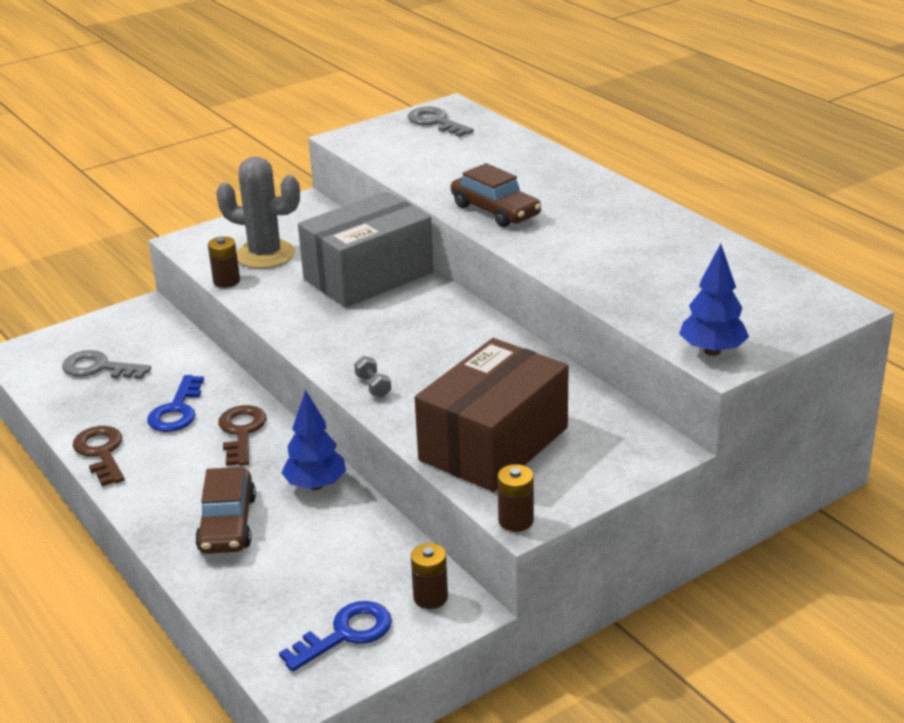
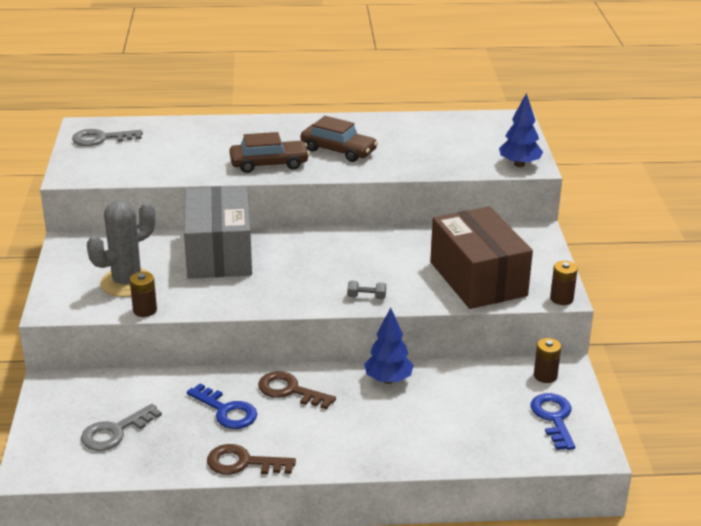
camera: 60 degrees left, 0 degrees up
brown car [195,467,256,554] -> brown car moved to [301,116,378,162]

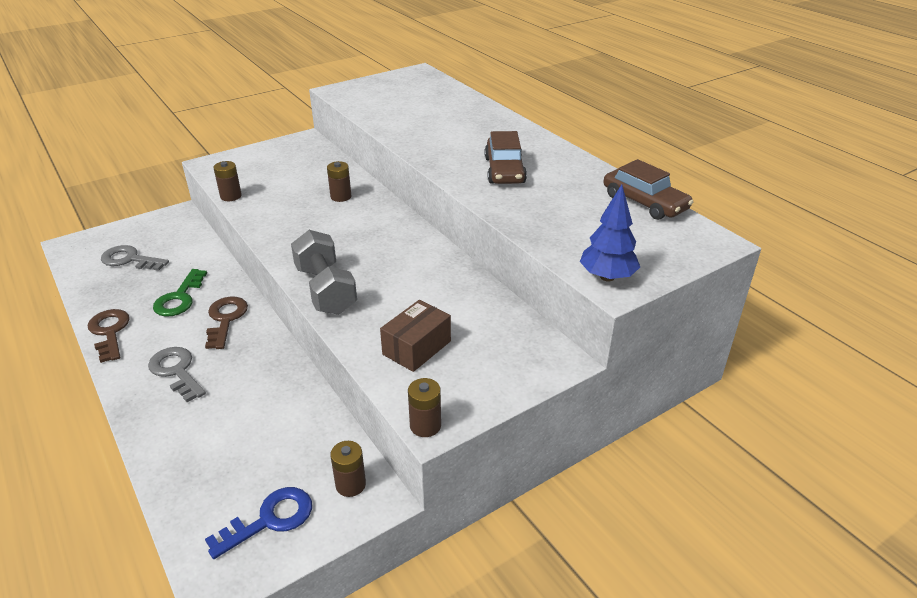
camera: 60 degrees right, 5 degrees up
grey key [72,129,143,146] -> grey key moved to [148,347,206,402]
grey cactus [87,200,155,297] -> none
grey box [184,186,252,279] -> brown battery [327,161,351,202]
blue key [187,383,257,429] -> green key [153,269,207,317]
brown car [229,132,310,173] -> brown car moved to [604,159,693,220]
grey dumbbell [347,281,386,299] -> grey dumbbell [291,230,357,315], size x2.36
blue tree [364,308,414,384] -> none
brown box [430,206,533,309] -> brown box [380,300,451,372], size x0.52

